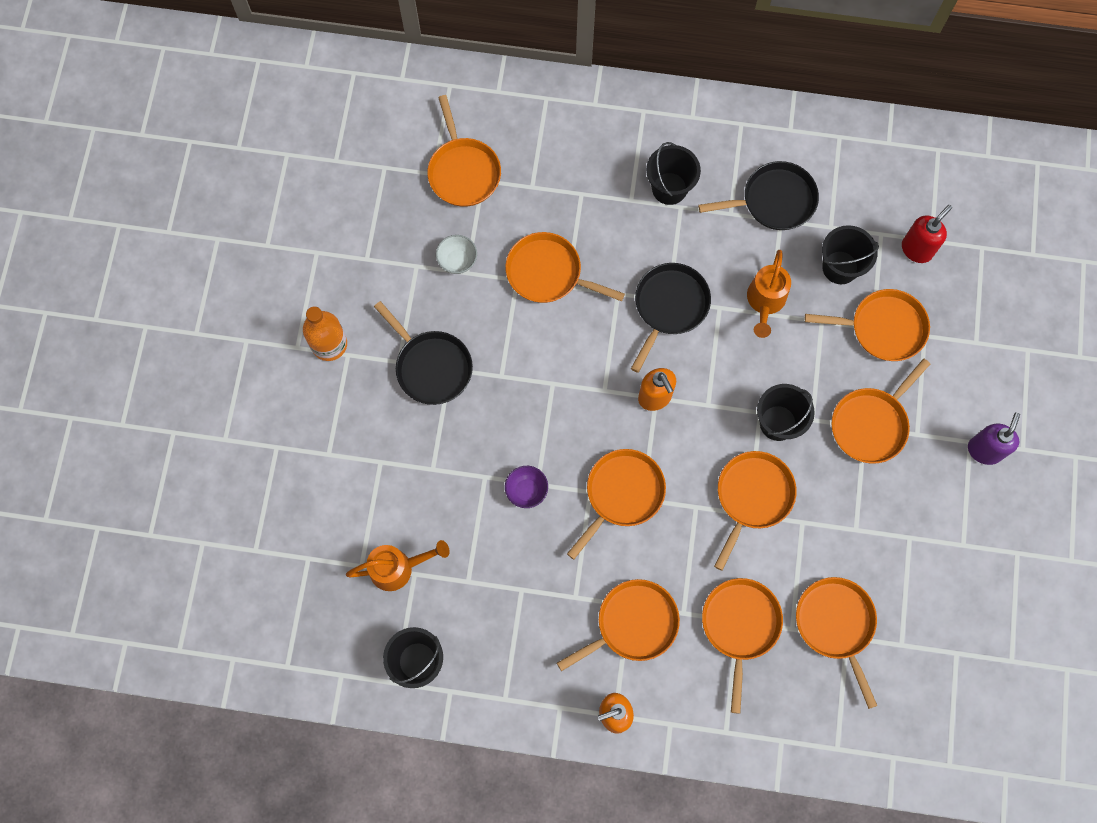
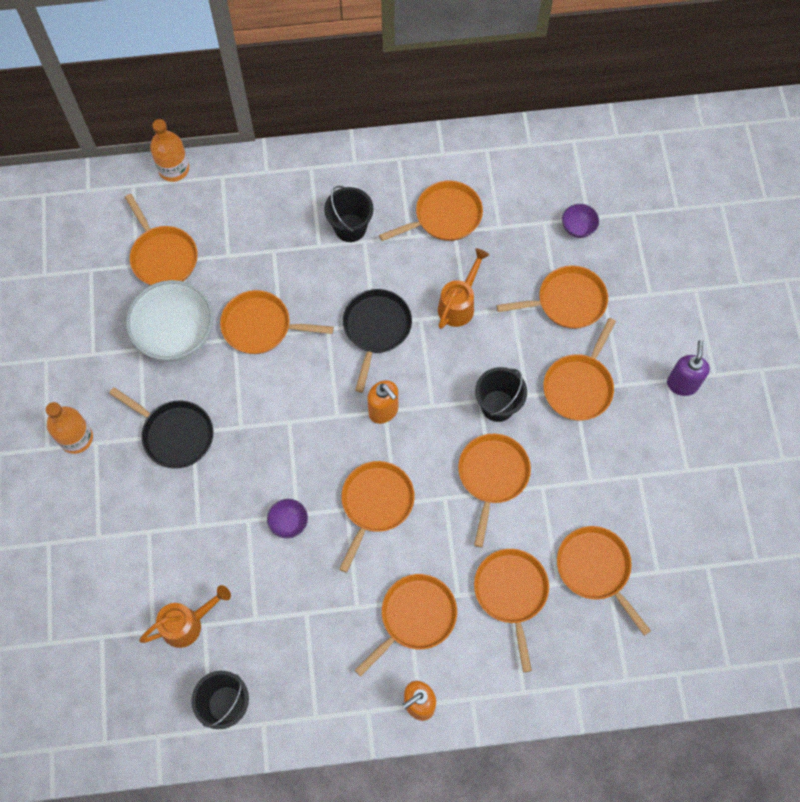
camera: 15 degrees left, 5 degrees down
white bowl [436,235,477,274] -> white bowl [126,280,213,362], size x2.24
black pan [698,161,819,230] -> orange pan [379,181,483,241]
orange watering can [747,250,791,338] -> orange watering can turned 150 degrees counterclockwise [438,248,489,329]
black bucket [822,225,879,284] -> none
red soap dispenser [902,205,952,263] -> purple bowl [562,204,599,238]
none -> orange bottle [150,119,189,182]

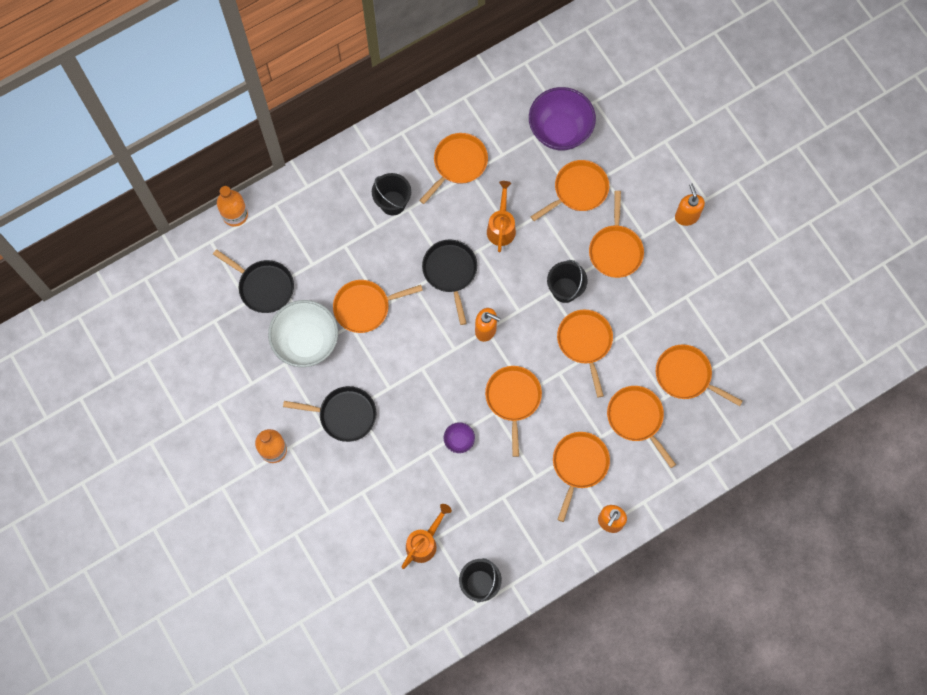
camera: 25 degrees left, 5 degrees up
orange pan [125,194,198,285] -> black pan [213,249,294,313]
purple bowl [562,204,599,238] -> purple bowl [529,87,596,150], size x2.24
purple soap dispenser [667,340,710,396] -> orange soap dispenser [675,184,705,226]

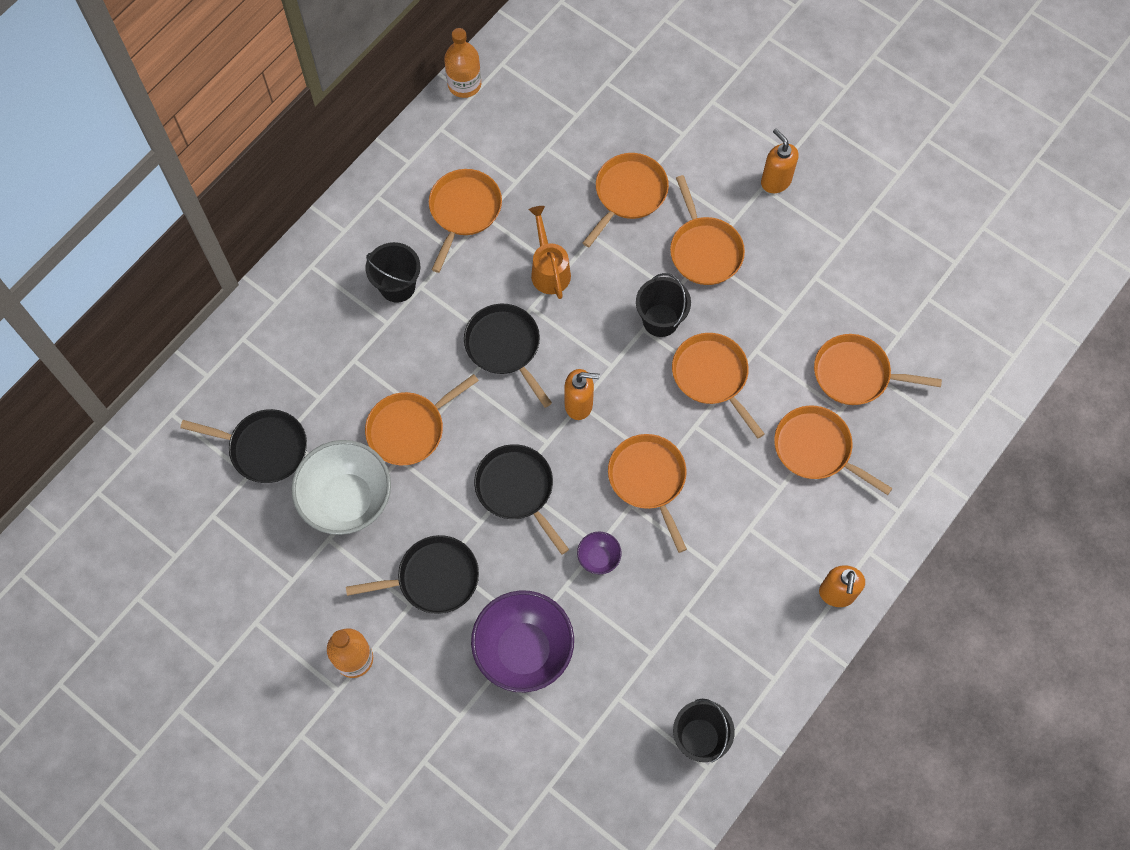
camera: 20 degrees left, 5 degrees down
orange bottle [217,186,248,227] -> orange bottle moved to [444,28,481,98]
orange watering can [402,504,452,569] -> none
purple bowl [529,87,596,150] -> purple bowl moved to [471,590,574,692]
orange pan [553,432,610,522] -> none
none -> black pan [474,444,569,555]

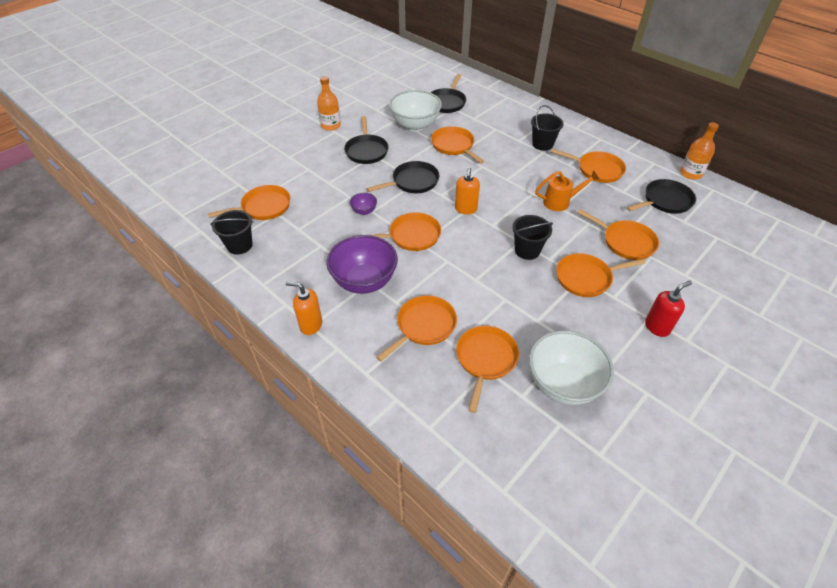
camera: 95 degrees right, 20 degrees down
black pan [464,304,552,408] -> black pan moved to [627,179,696,214]
purple bowl [471,590,574,692] -> purple bowl moved to [326,235,398,294]
orange pan [672,333,765,439] -> orange pan moved to [208,185,291,220]
orange soap dispenser [761,128,798,193] -> red soap dispenser [645,281,692,337]
none -> white bowl [529,330,614,405]

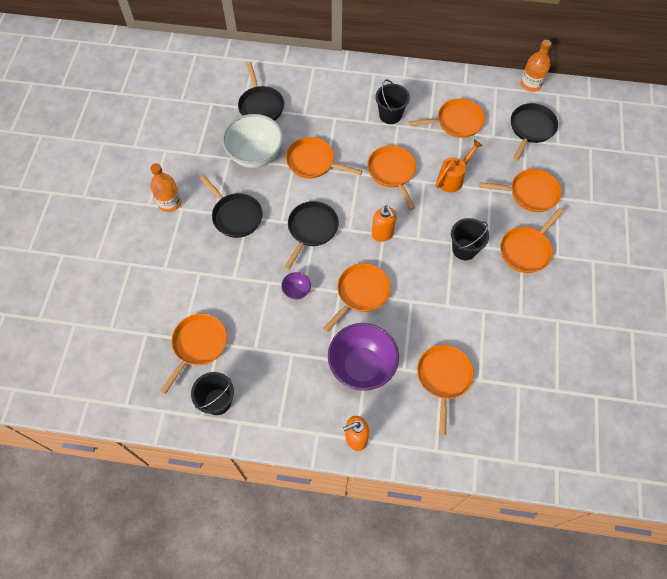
camera: 35 degrees left, 15 degrees up
orange pan [456,326,519,413] -> orange pan moved to [367,145,416,210]
white bowl [529,330,614,405] -> none
red soap dispenser [645,281,692,337] -> none

